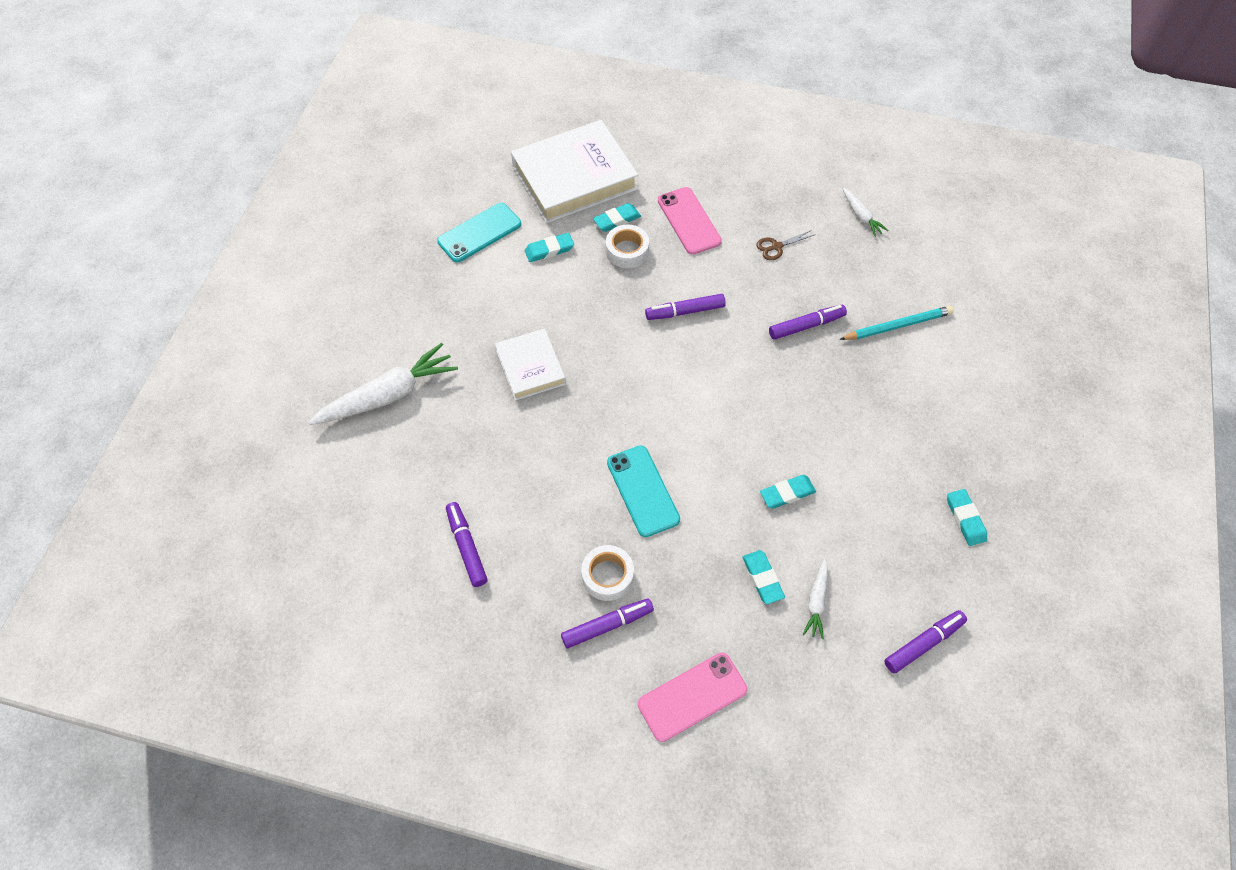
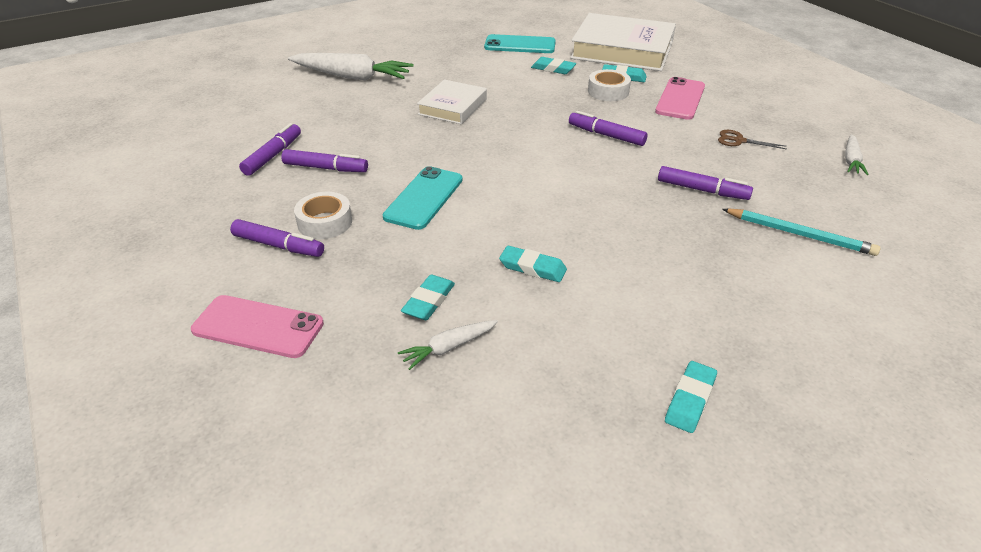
camera: 45 degrees right, 20 degrees down
purple marker [884,610,967,673] -> purple marker moved to [281,149,368,172]

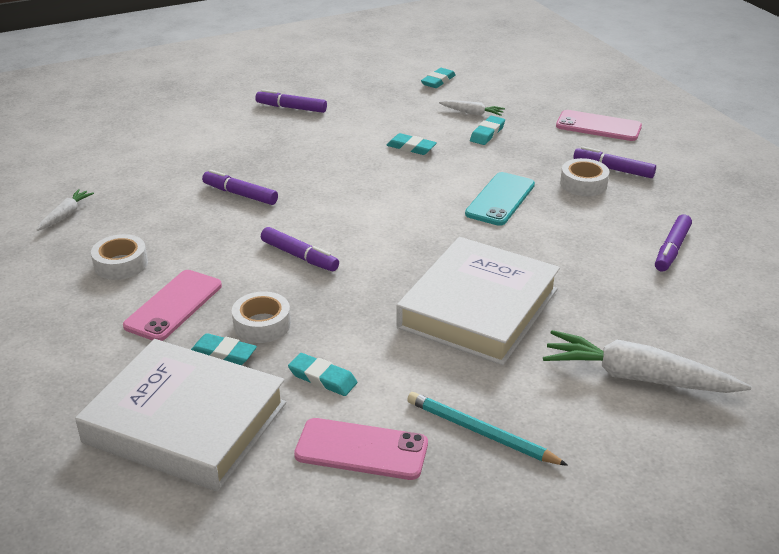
camera: 175 degrees left, 5 degrees down
purple marker [281,149,368,172] -> purple marker moved to [255,89,327,113]
white carrot [398,320,498,370] -> white carrot turned 45 degrees clockwise [439,100,505,116]
white book [417,79,487,124] -> white book [396,237,560,365], size x1.78
turquoise phone [484,34,556,53] -> pink phone [294,418,428,480]
turquoise eraser [665,361,717,433] -> turquoise eraser moved to [421,68,456,88]
brown scissors [718,130,787,149] -> none
turquoise pencil [722,209,880,256] -> turquoise pencil moved to [407,392,568,466]
none -> white tape [91,234,148,280]

